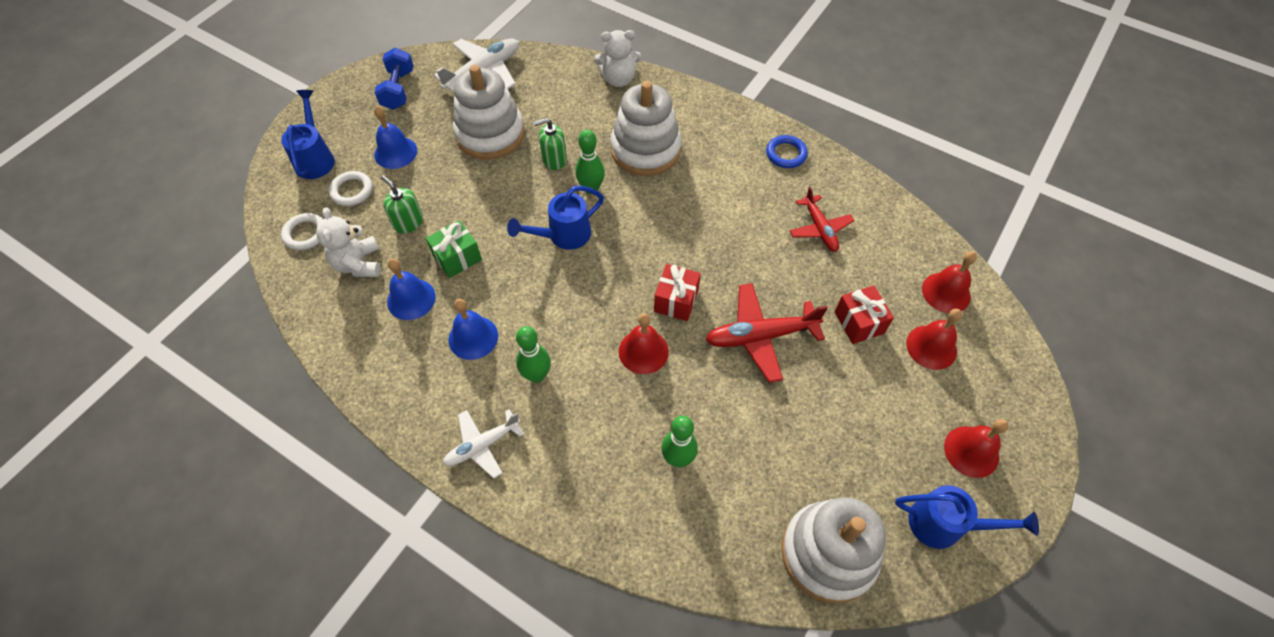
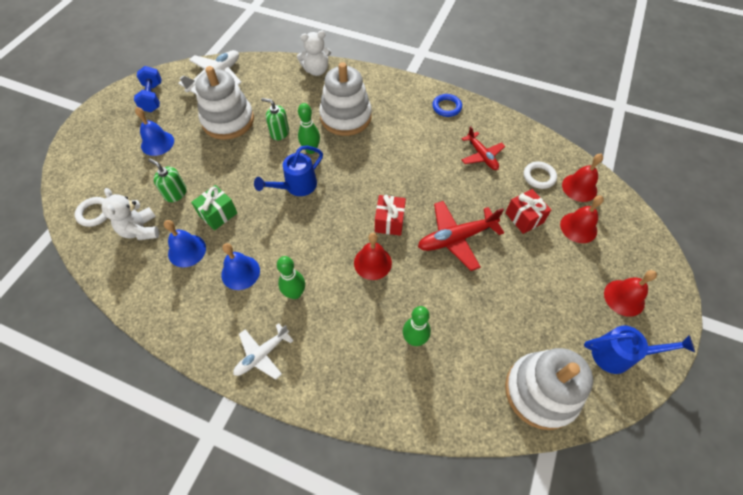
camera: 10 degrees left, 0 degrees up
blue watering can [281,90,335,179] -> none
white ring [329,171,372,206] -> white ring moved to [524,161,557,189]
green soap dispenser [533,118,567,170] -> green soap dispenser turned 45 degrees clockwise [261,98,289,140]

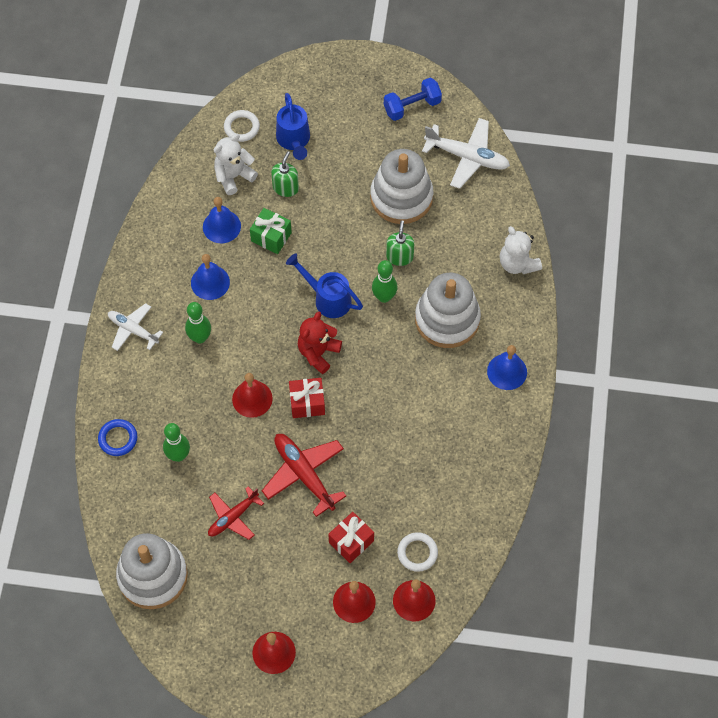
camera: 75 degrees right, 5 degrees up
blue bell [135,107,174,156] -> blue bell moved to [487,345,527,390]
blue ring [432,94,462,117] -> blue ring moved to [98,419,137,456]
red plane [461,126,505,170] -> red plane moved to [208,487,264,540]
blue watering can [584,326,695,374] -> blue watering can moved to [276,93,310,160]
none -> red teddy bear [298,312,342,374]

